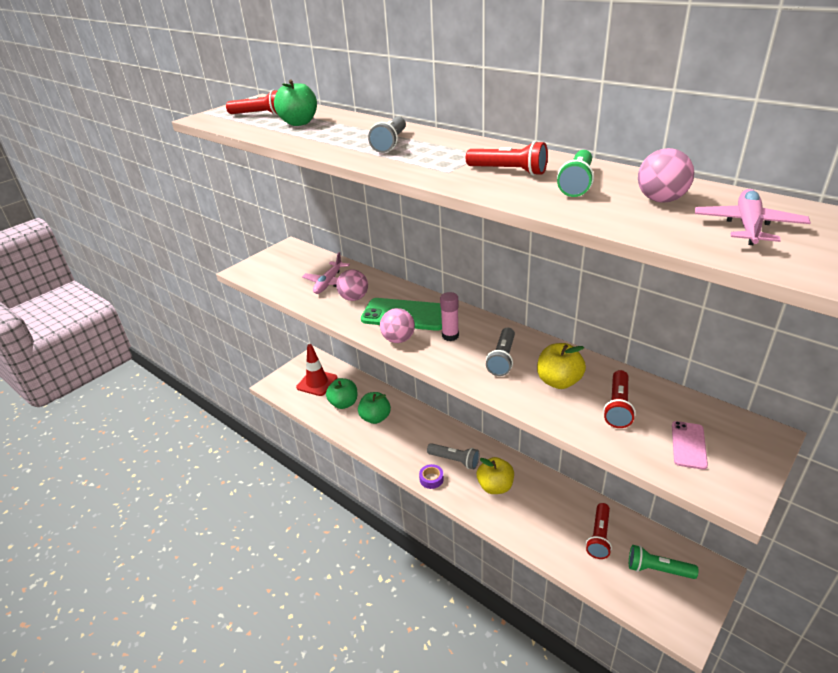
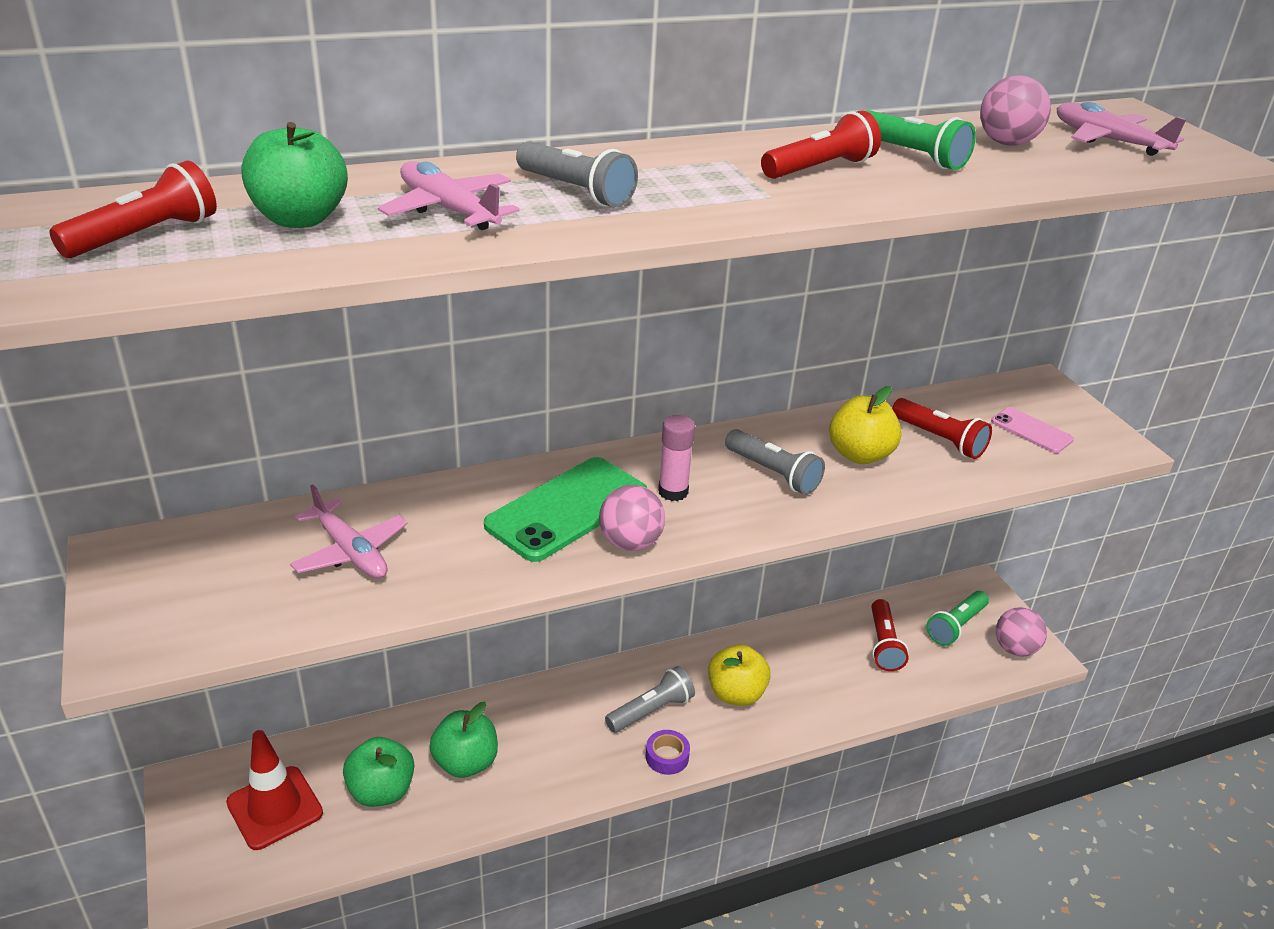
camera: 65 degrees left, 0 degrees up
pink ball [336,269,368,301] -> pink ball moved to [996,607,1047,657]
red flashlight [586,503,612,559] -> red flashlight turned 45 degrees clockwise [871,599,909,671]
none -> pink plane [378,161,520,230]

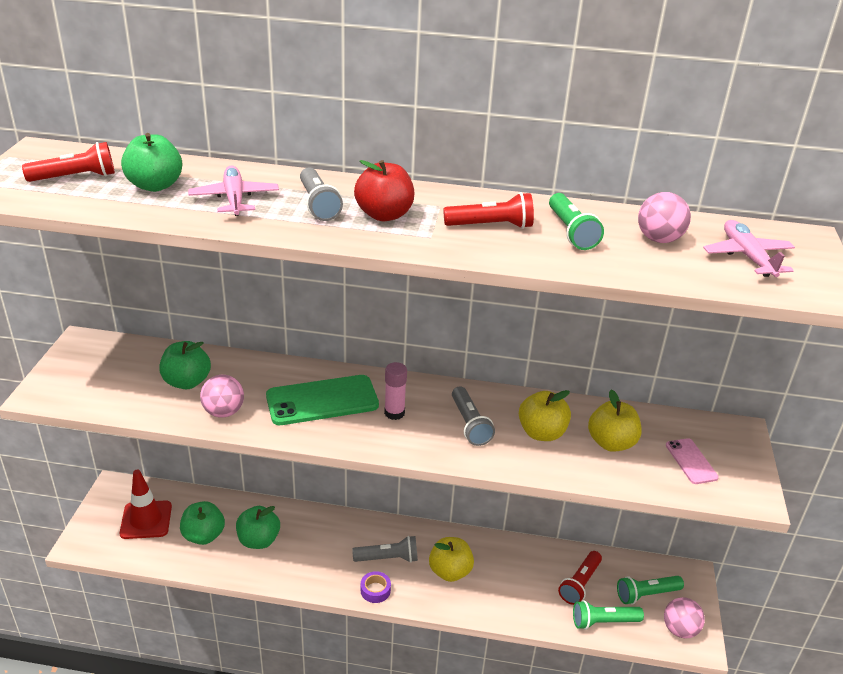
camera: 30 degrees right, 0 degrees up
pink plane [290,484,408,578] -> green apple [159,341,211,389]
pink ball [599,485,665,551] -> pink ball moved to [200,375,244,418]
red flashlight [892,398,992,459] -> yellow apple [588,389,642,452]
none -> red apple [354,160,414,221]
none -> green flashlight [573,600,644,630]

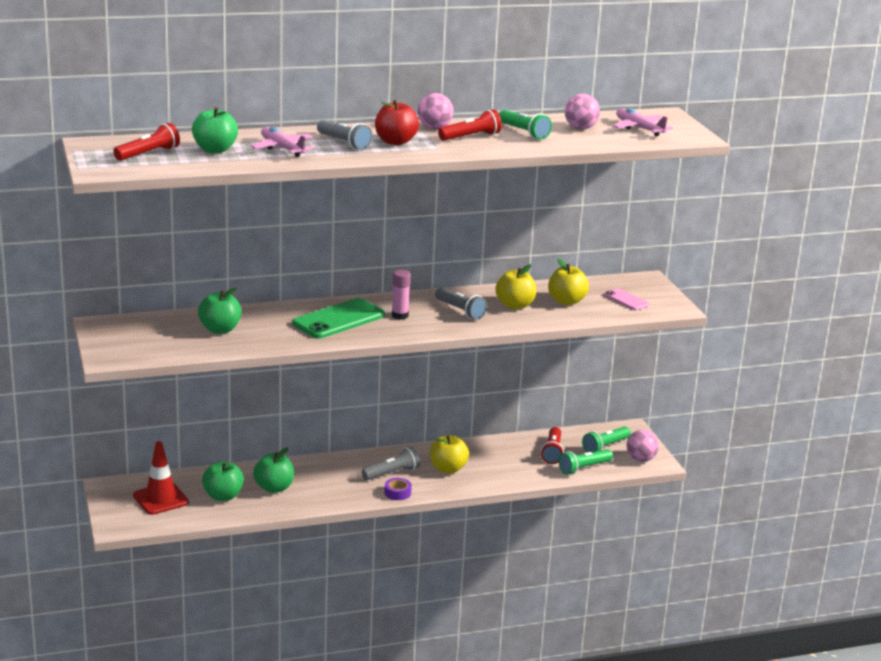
camera: 25 degrees left, 10 degrees down
pink ball [200,375,244,418] -> pink ball moved to [418,93,454,129]

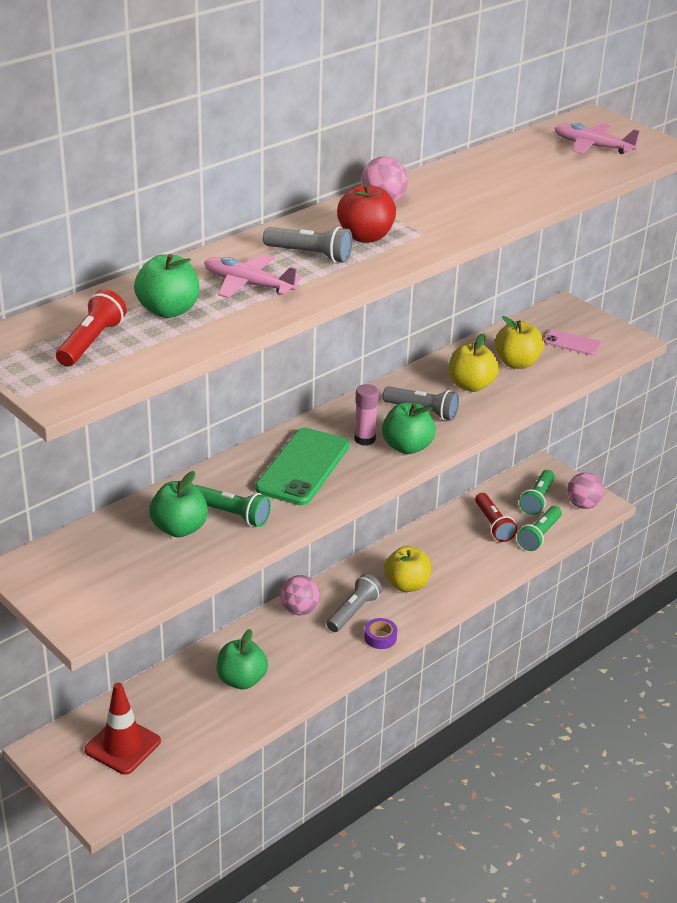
camera: 25 degrees left, 10 degrees up
green apple [202,461,244,501] -> green apple moved to [382,402,436,454]
red flashlight [438,109,502,141] -> none
green flashlight [499,110,552,139] -> green flashlight moved to [195,485,271,527]
pink ball [565,94,600,129] -> pink ball moved to [280,575,320,615]

